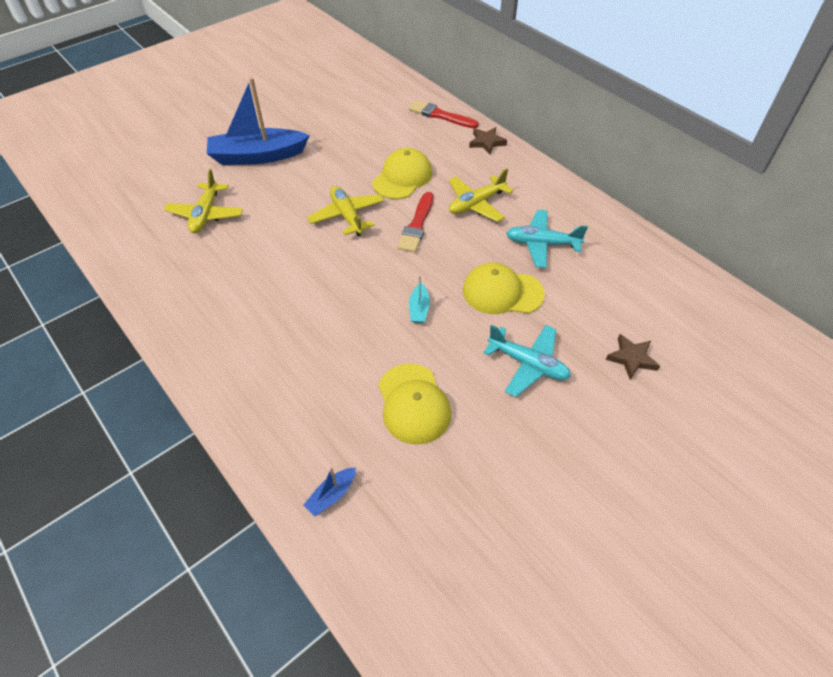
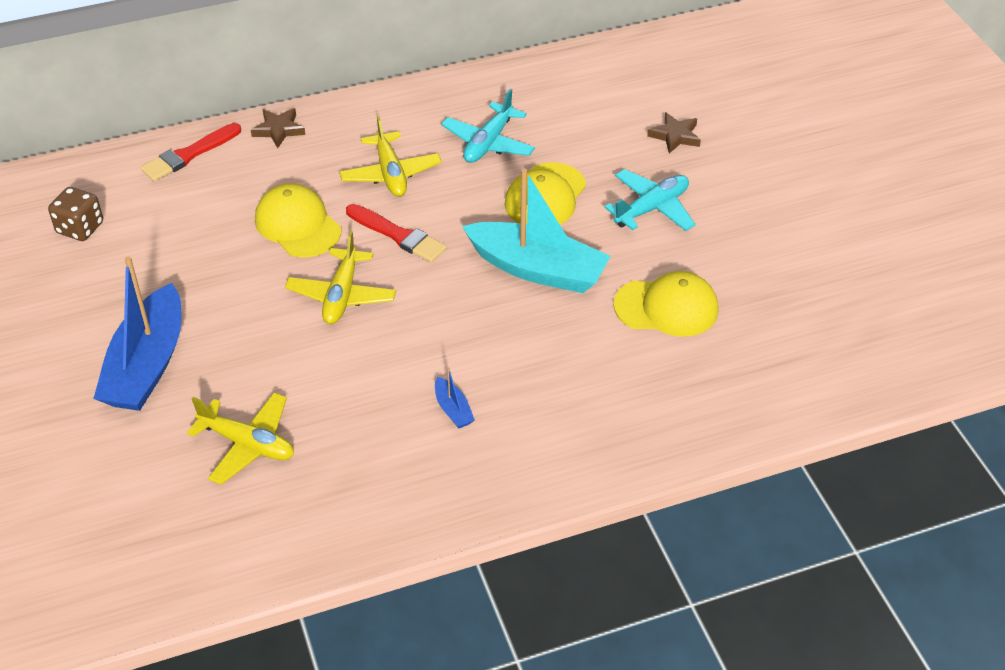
camera: 70 degrees left, 5 degrees down
blue boat [303,467,356,517] -> blue boat moved to [435,367,475,428]
yellow plane [307,186,384,236] -> yellow plane turned 75 degrees counterclockwise [285,231,396,324]
turquoise boat [409,276,430,323] -> turquoise boat [462,168,611,293], size x2.44
none -> brown dice [48,187,103,241]

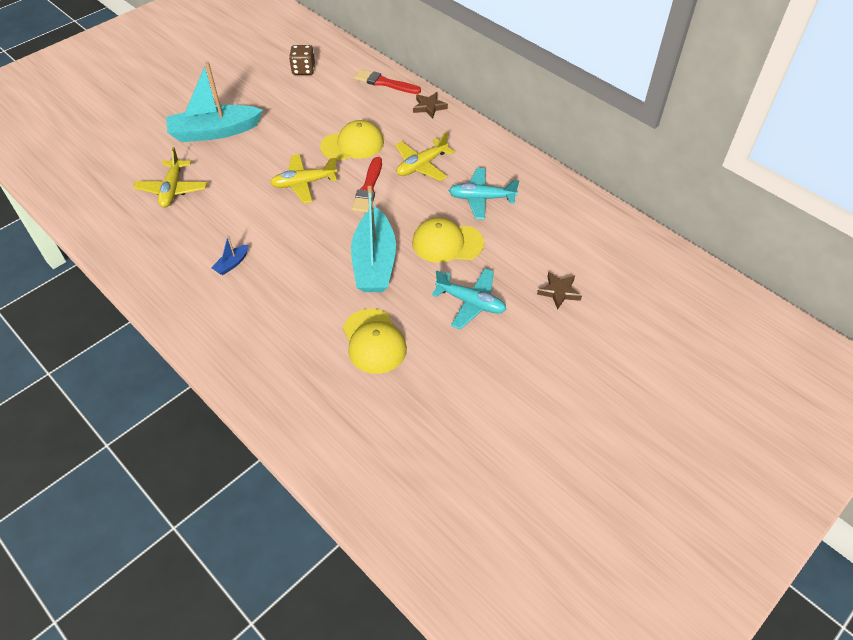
camera: 65 degrees right, 5 degrees up
blue boat [93,256,181,411] -> turquoise boat [166,62,263,142]
yellow cap [255,183,341,257] -> yellow cap turned 45 degrees clockwise [320,120,384,161]

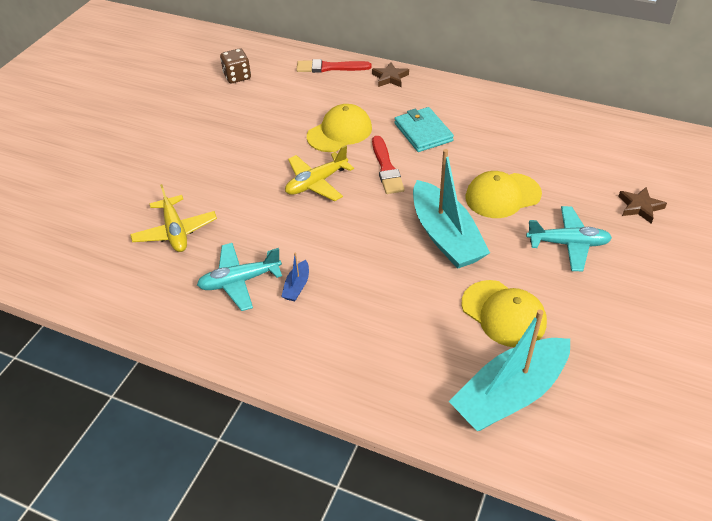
camera: 20 degrees left, 5 degrees down
turquoise boat [166,62,263,142] -> turquoise boat moved to [449,310,570,431]
yellow plane [395,132,454,181] -> turquoise wallet [394,107,454,152]
turquoise plane [449,168,519,220] -> turquoise plane moved to [197,243,282,311]

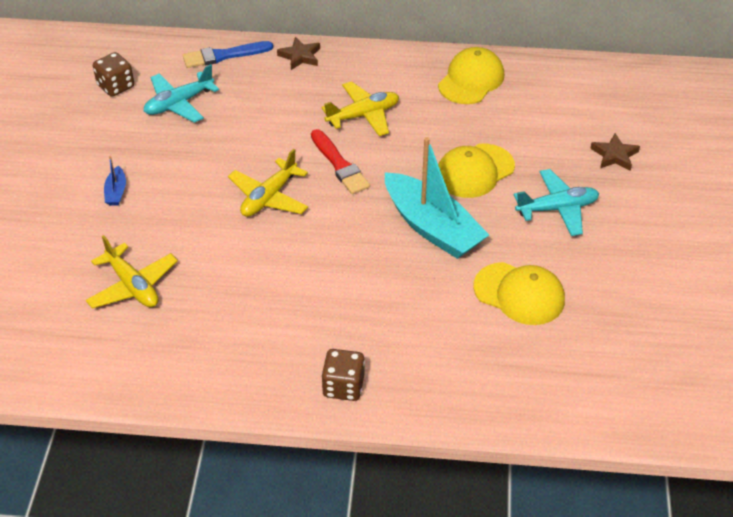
camera: 20 degrees left, 0 degrees up
turquoise plane [197,243,282,311] -> turquoise plane moved to [144,64,219,123]
blue boat [281,253,309,301] -> blue boat moved to [104,156,126,206]
red brush [296,59,372,73] -> blue brush [183,41,273,68]
yellow cap [307,104,372,152] -> yellow cap moved to [438,47,504,104]
turquoise wallet [394,107,454,152] -> yellow plane [321,81,399,136]
turquoise boat [449,310,570,431] -> none
none -> brown dice [321,349,365,401]

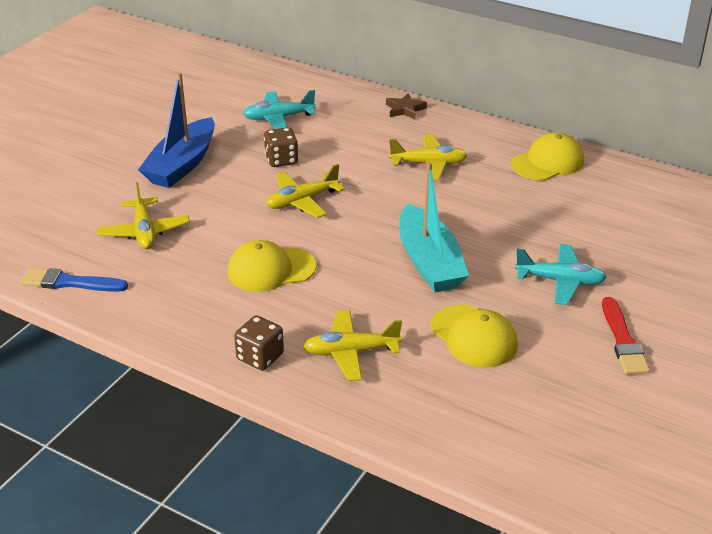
camera: 25 degrees right, 10 degrees down
brown dice [93,52,134,97] -> brown dice moved to [264,127,298,167]
blue boat [104,156,126,206] -> blue boat [138,72,215,188], size x2.44
blue brush [183,41,273,68] -> blue brush moved to [20,268,128,292]
red brush [311,129,370,194] -> red brush moved to [602,297,650,375]
yellow cap [438,144,515,198] -> yellow cap moved to [228,240,316,292]
brown star [590,133,640,171] -> none
none -> yellow plane [303,310,402,381]

